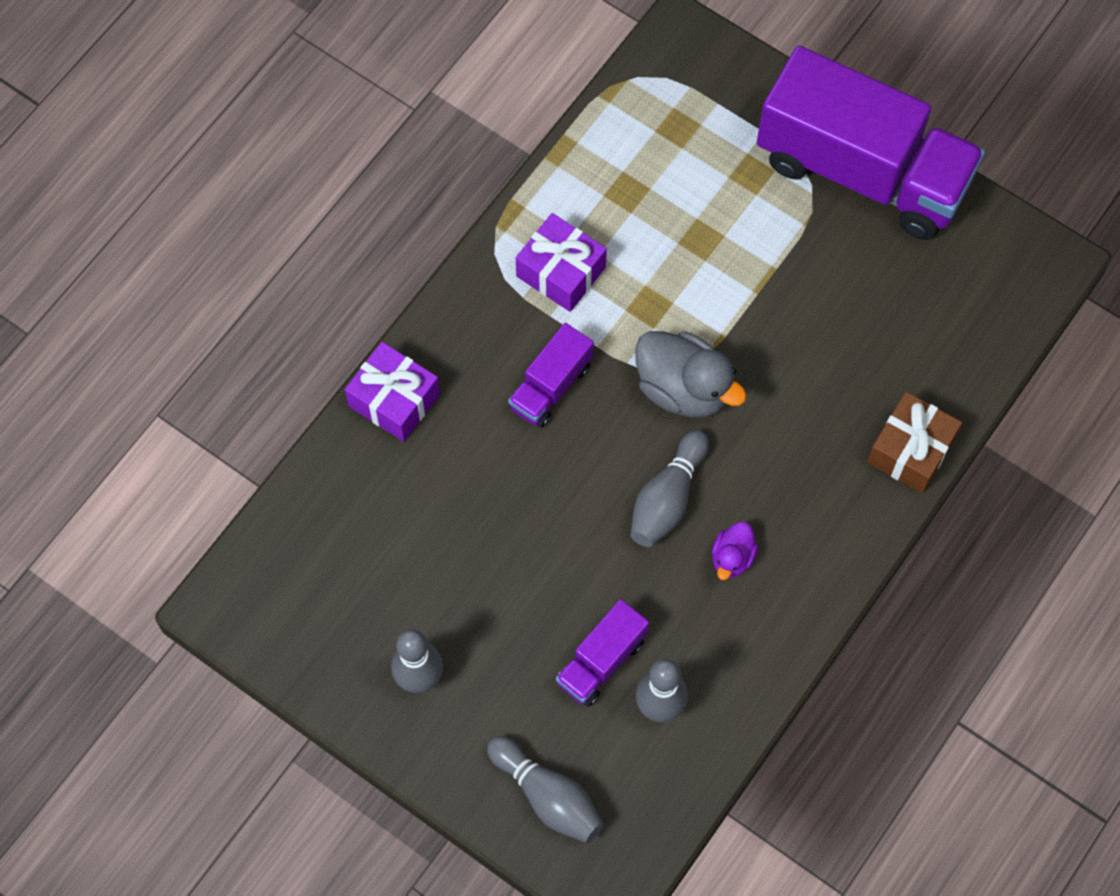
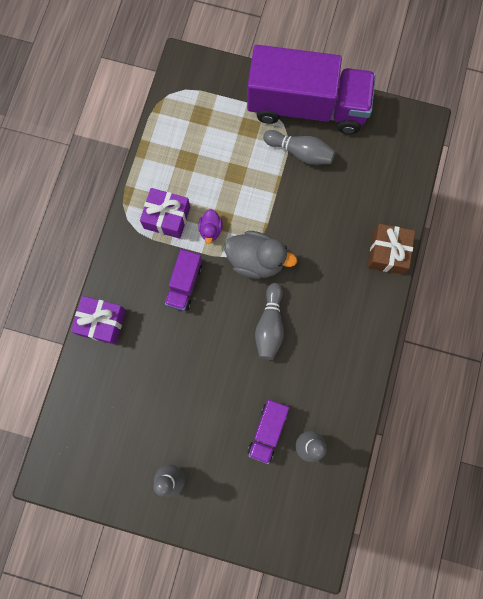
camera: 20 degrees left, 10 degrees up
grey bowling pin [487,736,604,843] -> grey bowling pin moved to [263,130,335,165]
purple duck [712,522,758,580] -> purple duck moved to [198,209,223,244]

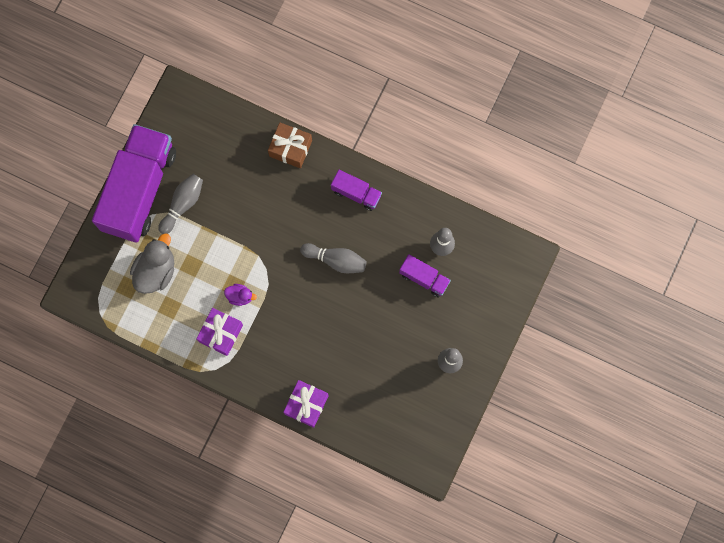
camera: 80 degrees left, 0 degrees up
purple truck [165,249,202,311] -> purple truck moved to [331,170,382,211]
grey duck [225,231,297,279] -> grey duck moved to [130,234,174,294]

